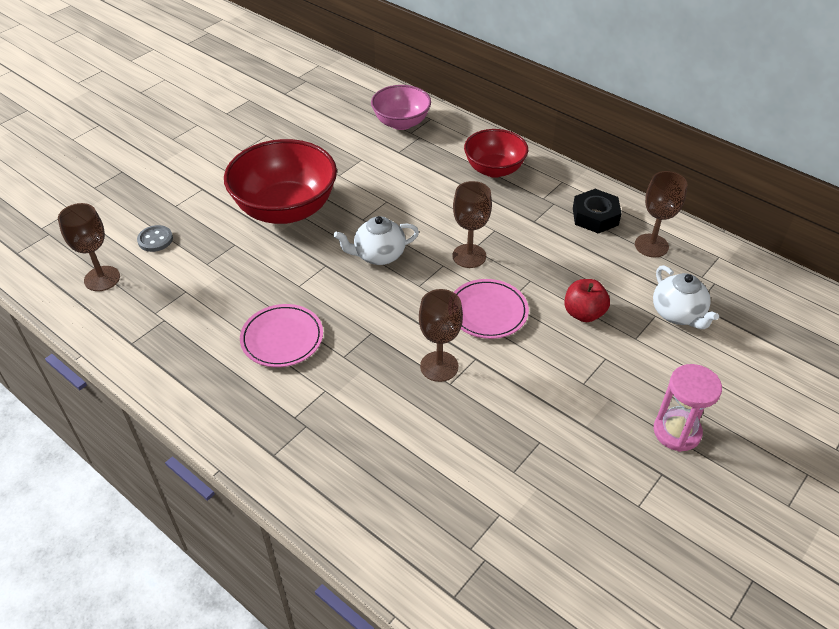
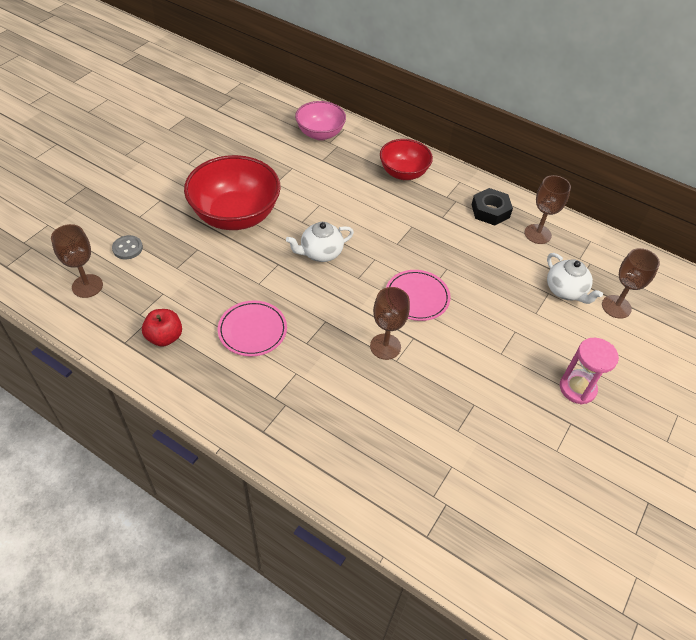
camera: 10 degrees left, 5 degrees up
brown goblet [452,181,492,268] -> brown goblet moved to [602,248,660,319]
red apple [564,279,610,322] -> red apple moved to [142,309,182,347]

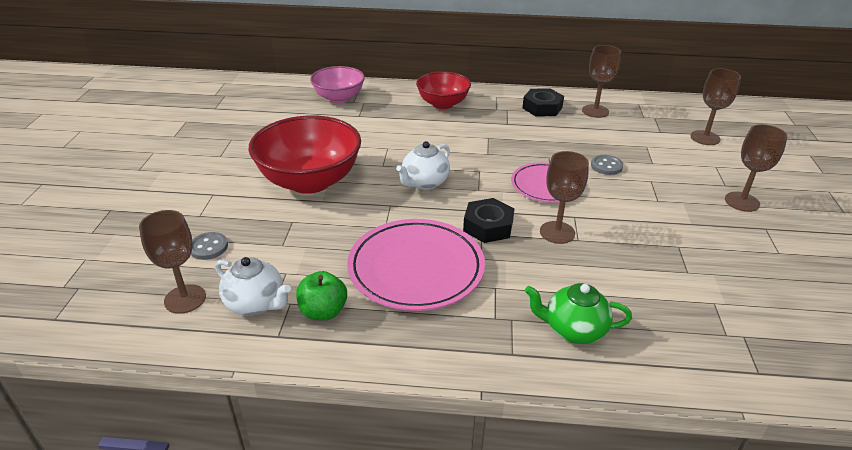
camera: 25 degrees left, 15 degrees down
red apple [142,309,182,347] -> green apple [296,271,347,320]
pink plate [218,300,287,357] -> pink plate [347,219,485,311], size x1.63
white teapot [547,253,603,304] -> white teapot moved to [215,257,291,315]
pink hourglass [560,338,619,404] -> brown goblet [725,124,788,212]
none -> black nut [463,198,514,243]
none -> green teapot [525,283,632,344]
none -> grey button [591,155,623,175]

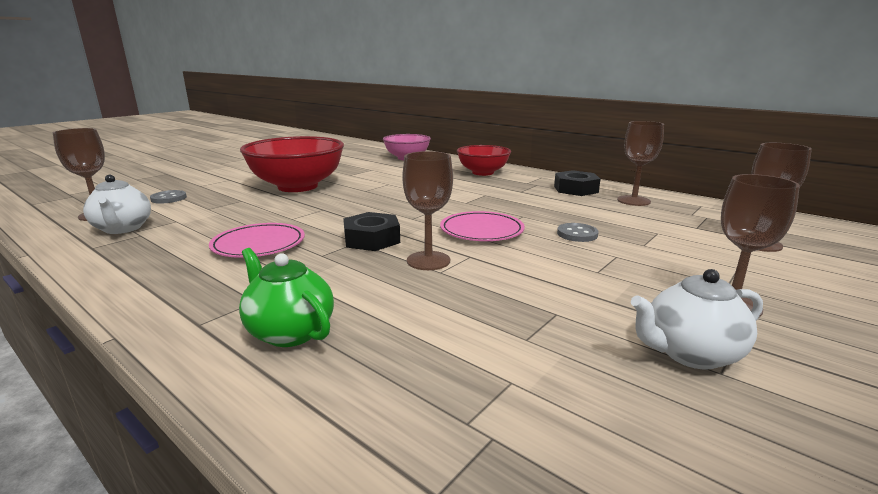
camera: 35 degrees right, 15 degrees down
green apple [296,271,347,320] -> none
pink plate [347,219,485,311] -> pink plate [209,223,305,258], size x0.61
white teapot [396,141,450,190] -> white teapot moved to [631,269,763,370]

